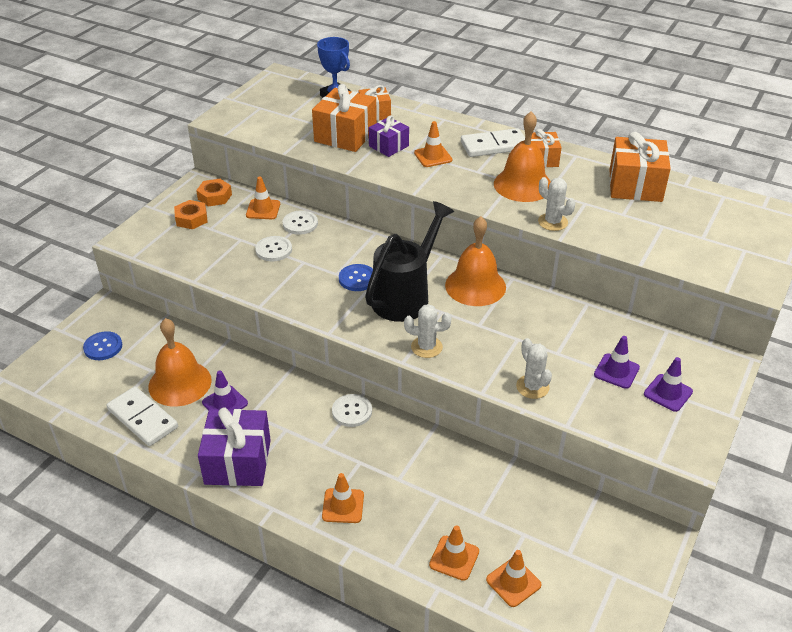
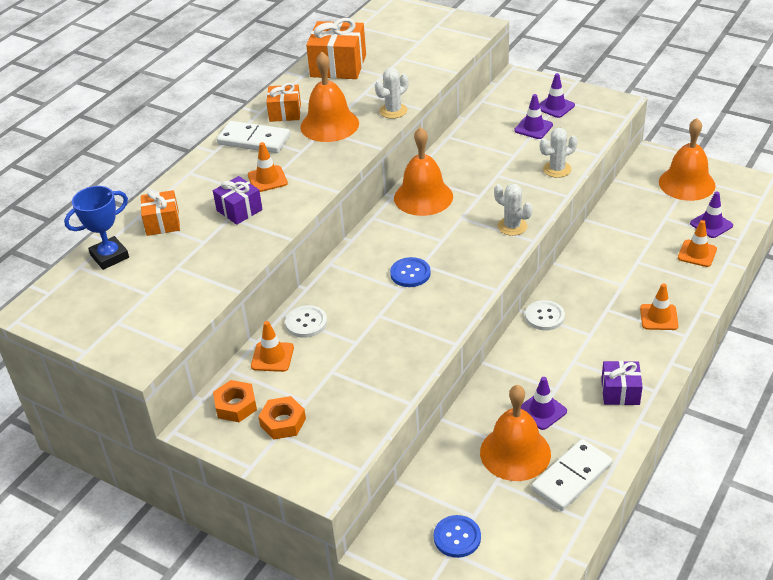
camera: 85 degrees left, 0 degrees up
purple gift [198,407,271,486] -> purple gift [601,361,643,405], size x0.60
white button [255,236,292,262] -> none
orange gift [312,84,377,152] -> none
black watering can [365,201,454,322] -> none
white cactus [404,304,451,358] -> white cactus turned 60 degrees counterclockwise [494,184,532,236]
white domino [461,128,525,157] -> white domino turned 60 degrees counterclockwise [217,121,290,153]
orange traffic cone [486,550,542,607] -> purple traffic cone [690,191,733,238]
none -> orange bell [659,118,716,201]

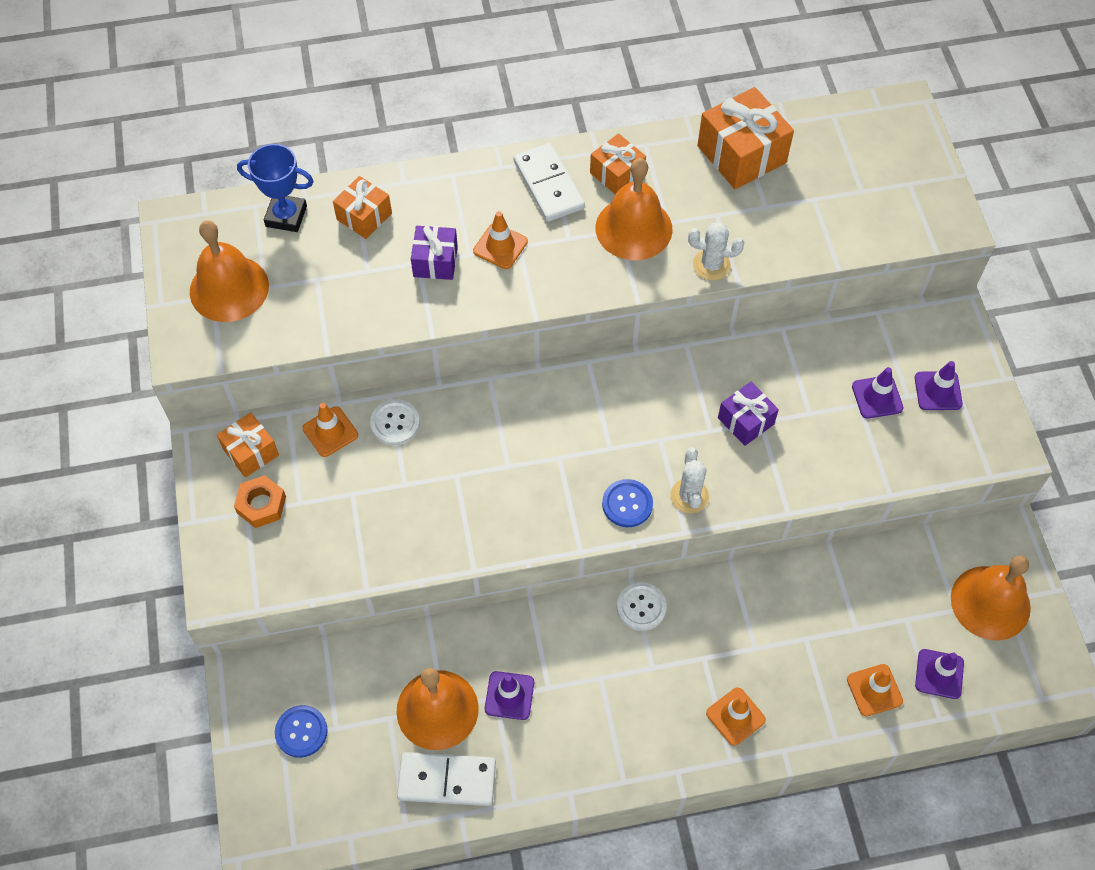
camera: 45 degrees right, 20 degrees up
orange nut [213,380,257,422] -> orange gift [217,412,279,478]
blue button [390,257,431,287] -> blue button moved to [602,479,653,527]
orange bell [394,127,453,216] -> orange bell moved to [190,221,269,322]
white cactus [540,128,578,178] -> none
purple gift [601,361,643,405] -> purple gift moved to [718,382,779,446]

